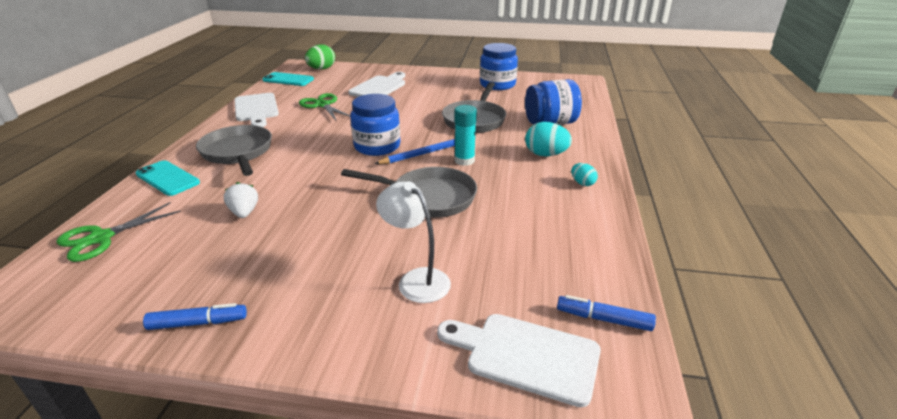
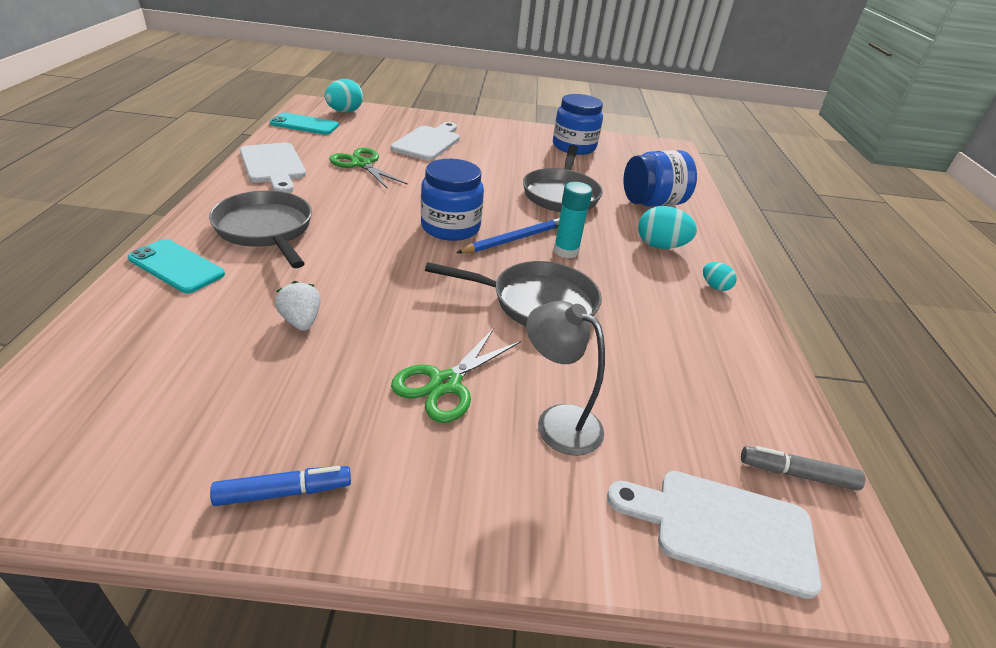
camera: 10 degrees left, 5 degrees up
green scissors [56,202,181,262] -> green scissors moved to [391,328,521,423]
green egg [305,44,335,70] -> turquoise egg [325,79,363,113]
white lamp [376,181,451,303] -> grey lamp [526,301,605,456]
blue marker [557,295,656,331] -> grey marker [741,446,865,490]

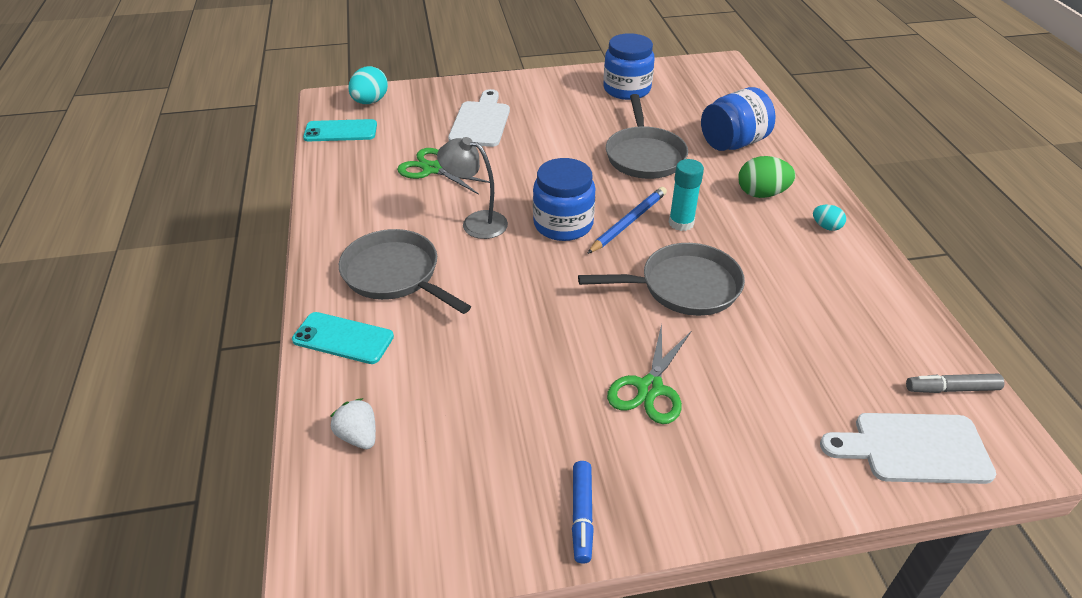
camera: 10 degrees left, 5 degrees up
blue marker [210,466,351,506] -> blue marker turned 120 degrees clockwise [572,461,594,564]
white cutting board [240,143,306,193] -> none
white strawberry [275,281,321,331] -> white strawberry moved to [330,398,376,449]
grey lamp [526,301,605,456] -> grey lamp moved to [437,137,508,239]
turquoise egg [638,206,697,249] -> green egg [738,156,795,198]

